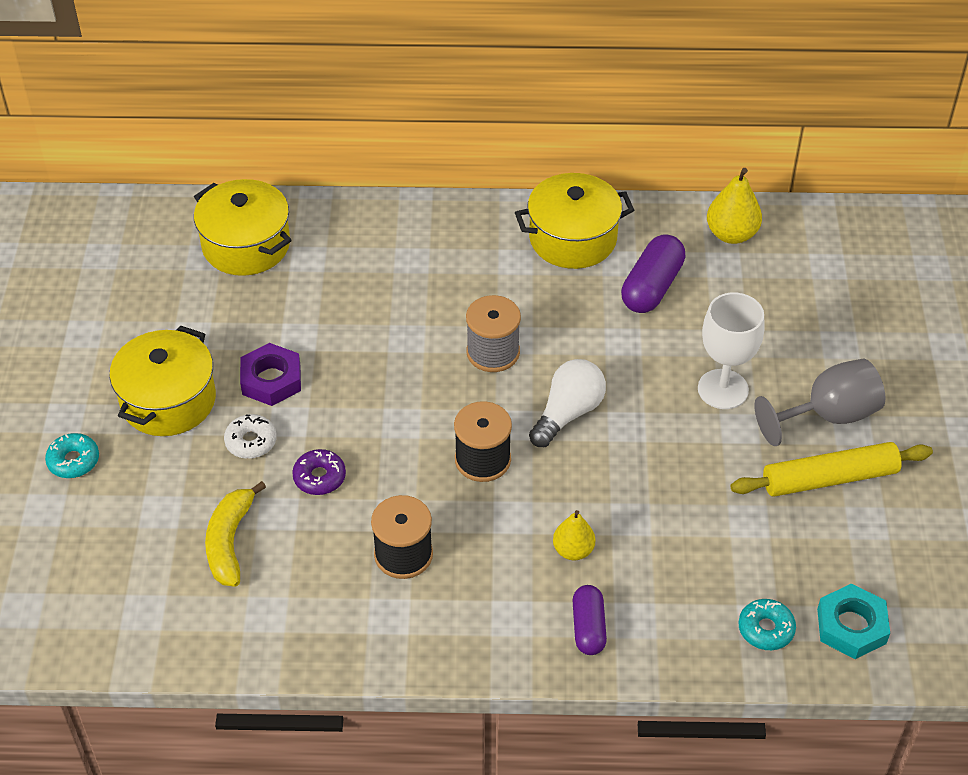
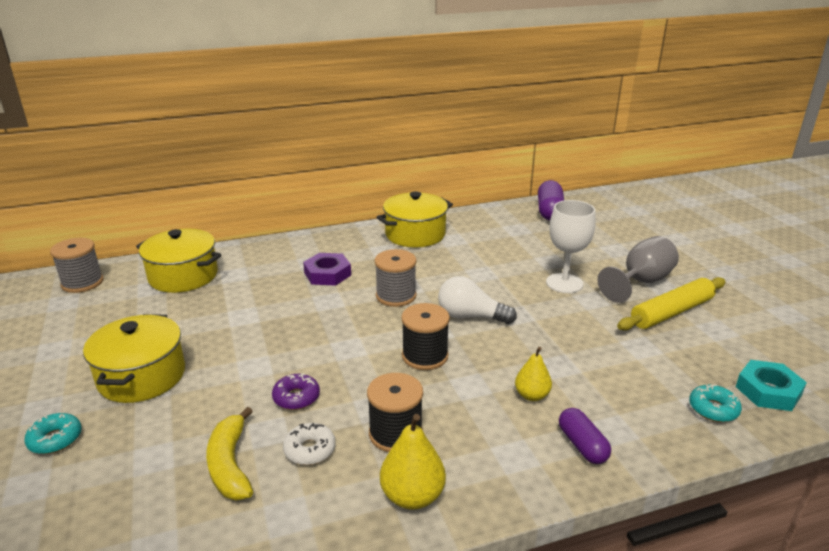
camera: 20 degrees left, 20 degrees down
white donut [224,414,277,459] -> white donut moved to [283,423,336,465]
purple nut [240,343,301,406] -> purple nut moved to [303,253,351,286]
white light bulb [529,359,606,447] -> white light bulb turned 90 degrees counterclockwise [438,276,517,324]
purple capsule [621,234,686,313] -> purple capsule moved to [538,180,564,220]
yellow pear [707,168,762,244] -> yellow pear moved to [380,414,446,510]
none -> grey spool [50,238,103,293]

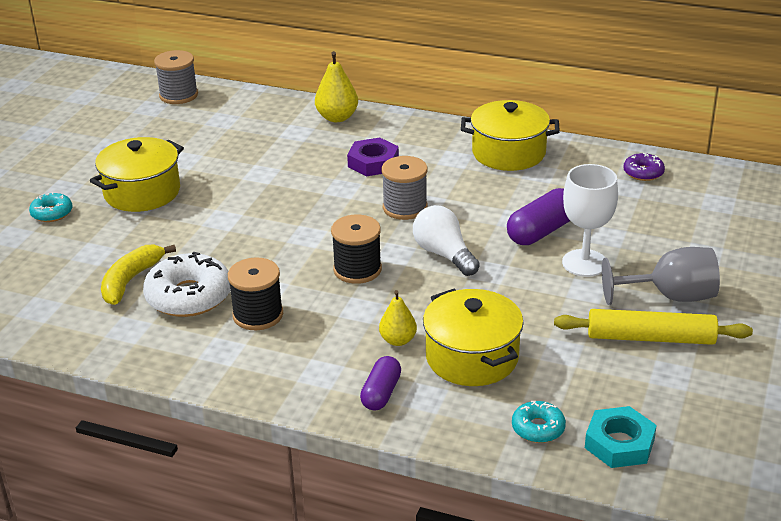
camera: 40 degrees right, 5 degrees up
yellow pot [136,229,221,293] -> yellow pot moved to [423,289,524,386]
purple donut [272,373,320,410] -> purple donut moved to [623,153,665,181]
white donut [283,423,336,465] -> white donut [143,252,231,317], size x1.88
yellow pear [380,414,446,510] -> yellow pear moved to [315,51,358,122]
purple capsule [538,180,564,220] -> purple capsule moved to [507,188,570,245]

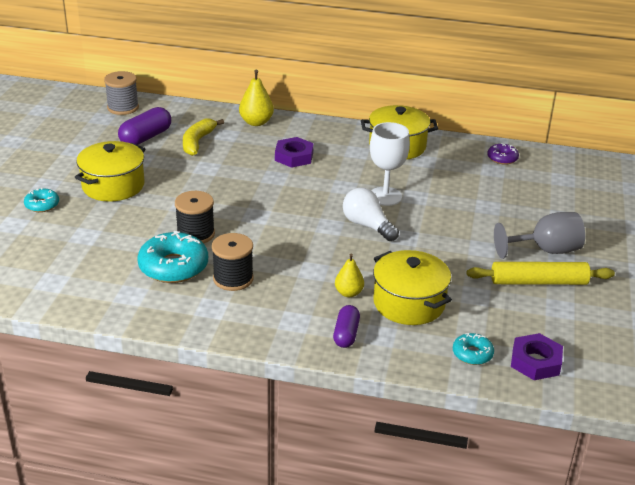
camera: 10 degrees left, 0 degrees up
yellow banana [101,245,176,305] -> yellow banana moved to [183,119,224,156]
white donut [143,252,231,317] -> turquoise donut [137,231,208,283]
black spool [331,215,382,284] -> black spool moved to [175,191,215,244]
grey spool [381,156,428,220] -> none
purple capsule [507,188,570,245] -> purple capsule moved to [118,107,171,145]
white goblet [562,164,618,277] -> white goblet moved to [370,122,410,206]
turquoise nut [585,406,657,468] -> purple nut [511,333,563,380]

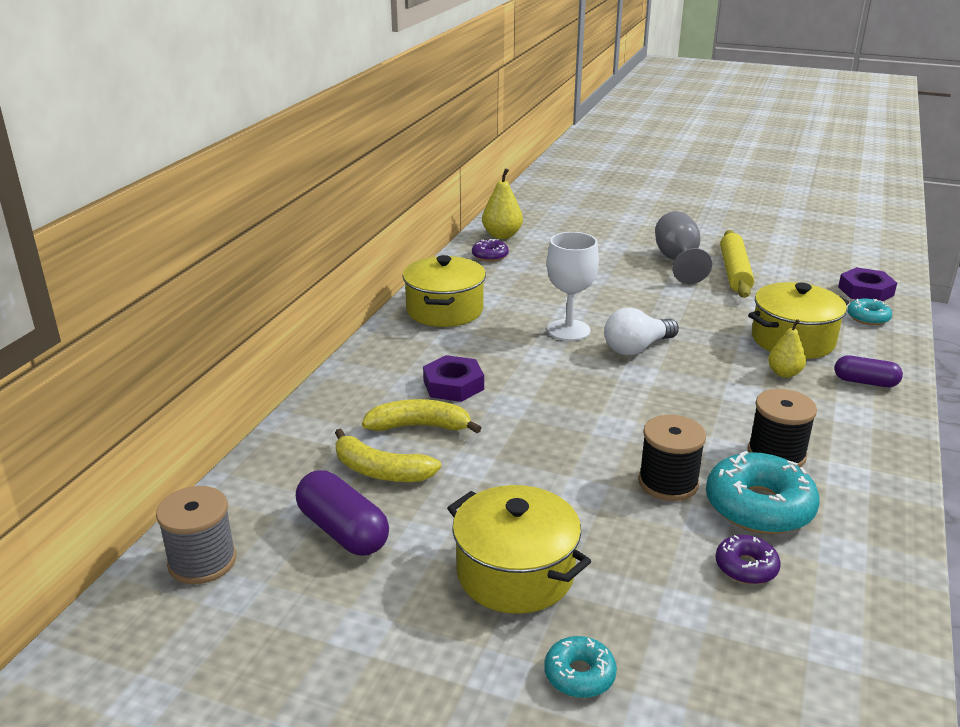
camera: 80 degrees left, 5 degrees down
yellow pear [239,70,274,126] -> yellow pear moved to [482,168,523,239]
none -> yellow banana [362,399,481,433]
none -> purple donut [715,535,781,584]

